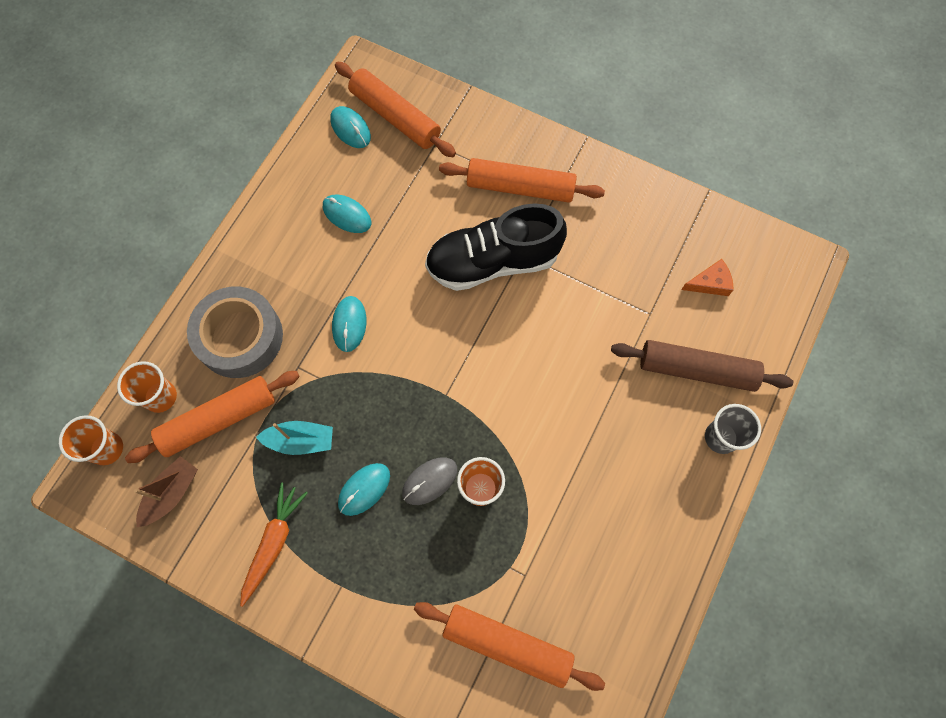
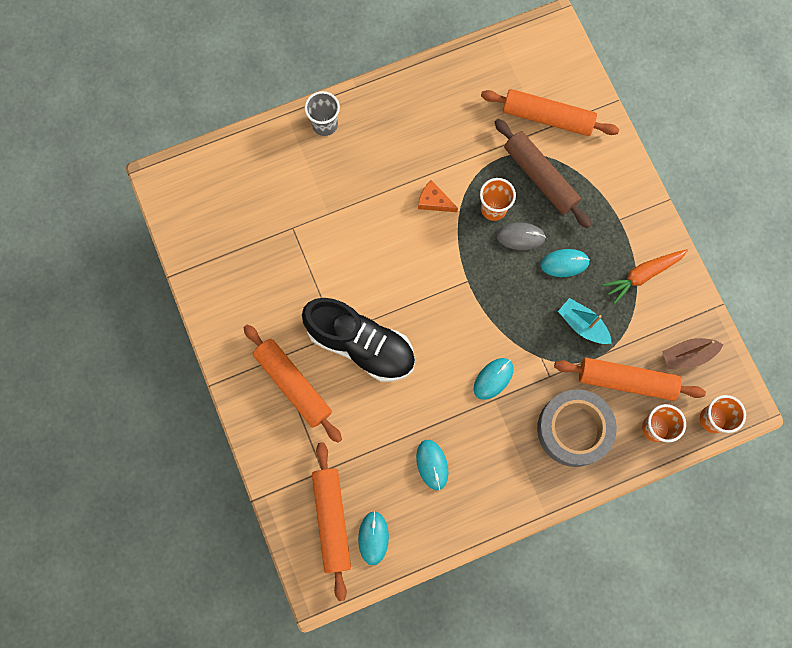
camera: 140 degrees left, 5 degrees up
orange rolling pin [414,602,605,691] -> orange rolling pin turned 45 degrees counterclockwise [481,89,619,136]
brown rolling pin [611,340,793,392] -> brown rolling pin moved to [495,119,591,228]
orange cheese [681,259,733,296] -> orange cheese moved to [418,180,458,212]

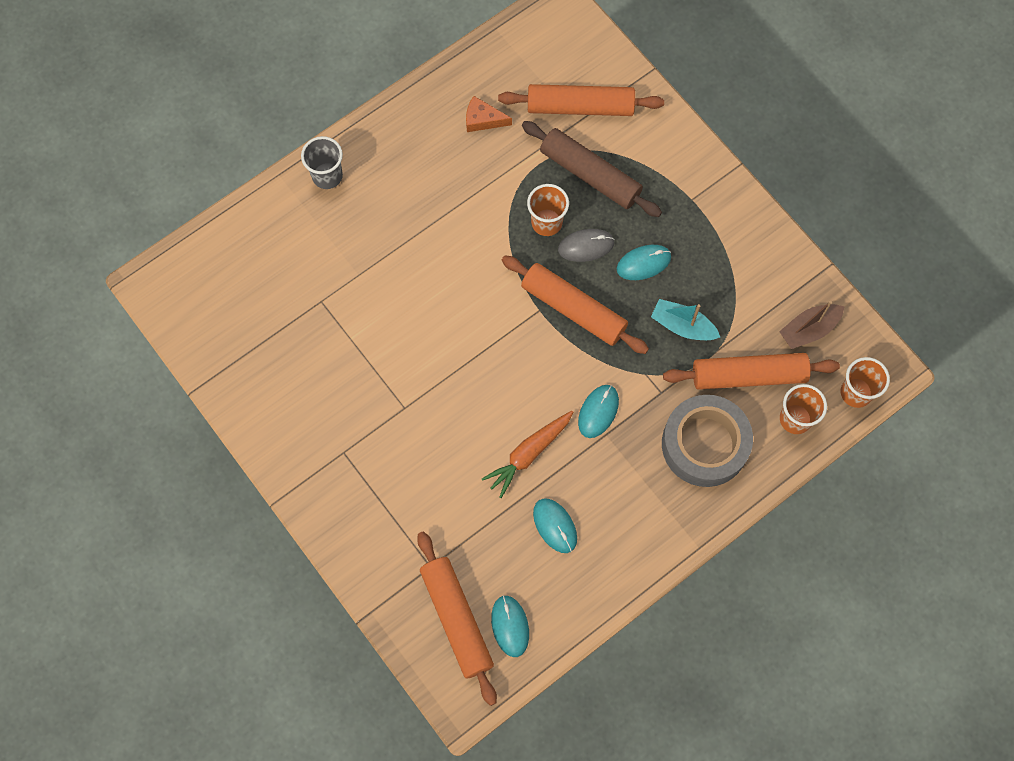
camera: 15 degrees left, 5 degrees down
orange rolling pin [244,324,342,443] -> orange rolling pin moved to [502,255,649,354]
black shoe [302,298,415,382] -> none
orange cheese [418,180,458,212] -> orange cheese moved to [466,96,512,132]
orange carrot [602,249,688,304] -> orange carrot moved to [482,411,573,498]

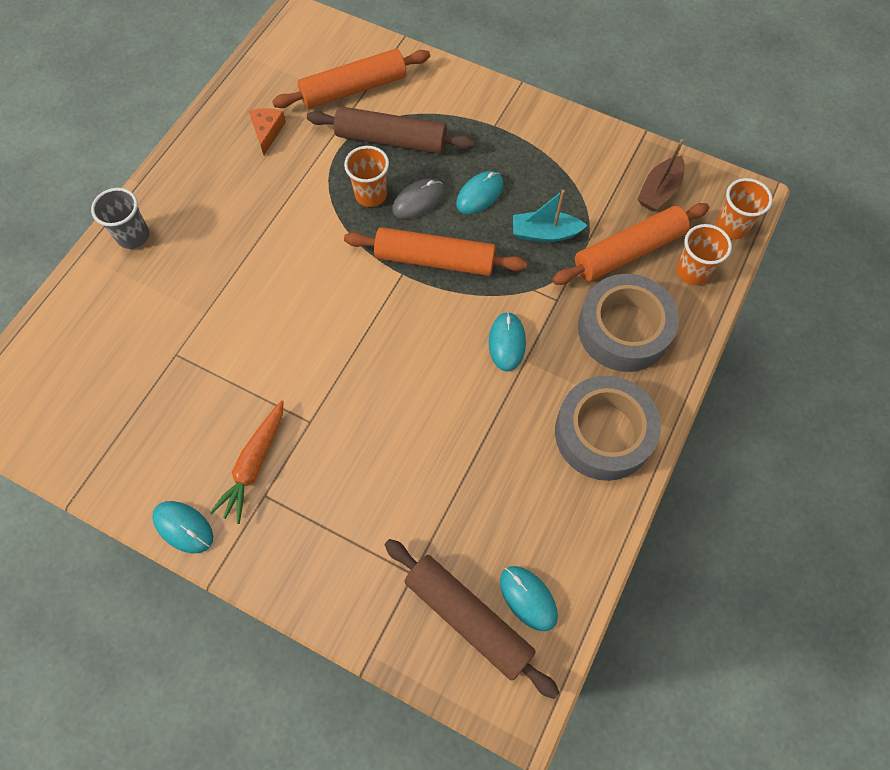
camera: 25 degrees left, 5 degrees down
orange rolling pin [417,532,497,706] -> brown rolling pin [385,539,560,699]
orange cheese [466,96,512,132] -> orange cheese turned 105 degrees clockwise [249,108,286,155]
orange carrot [482,411,573,498] -> orange carrot moved to [210,400,284,524]
turquoise mouse [533,498,577,553] -> turquoise mouse moved to [152,501,213,554]
none -> grey tape [555,376,661,481]

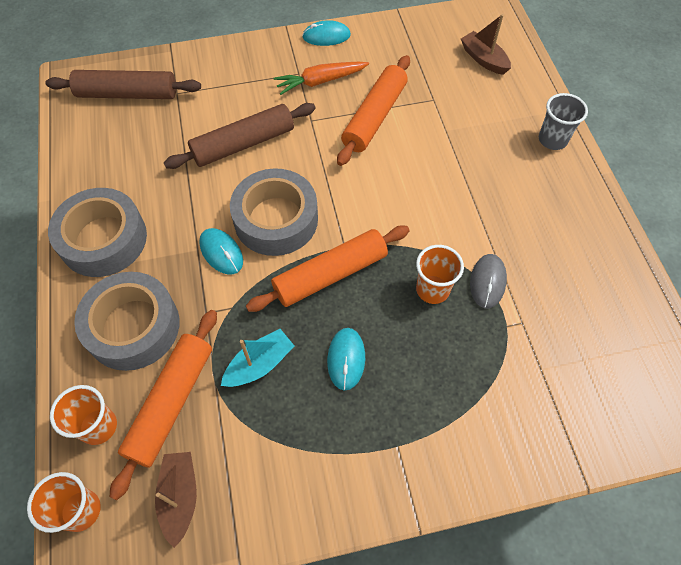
camera: 140 degrees right, 5 degrees down
orange carrot [210,400,284,524] -> orange carrot turned 90 degrees counterclockwise [274,62,369,95]
orange cheese [249,108,286,155] -> none
orange rolling pin [272,49,430,109] -> orange rolling pin moved to [337,55,410,166]
brown rolling pin [307,106,475,154] -> brown rolling pin moved to [164,103,316,169]
grey mouse [392,179,444,219] -> grey mouse moved to [470,254,507,308]
turquoise mouse [500,566,558,631] -> none
none -> grey tape [230,168,318,256]
none -> brown boat [461,14,511,75]

